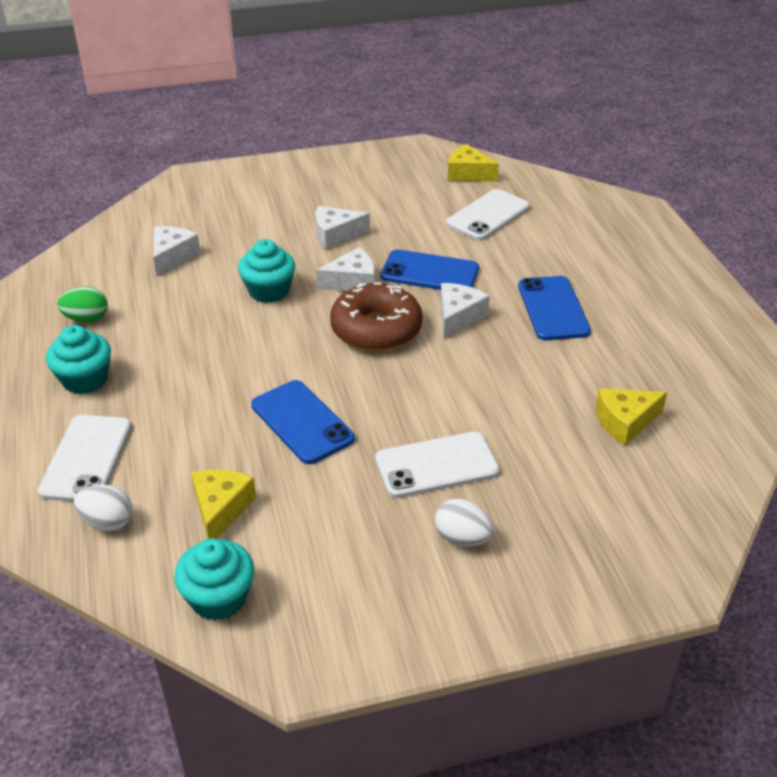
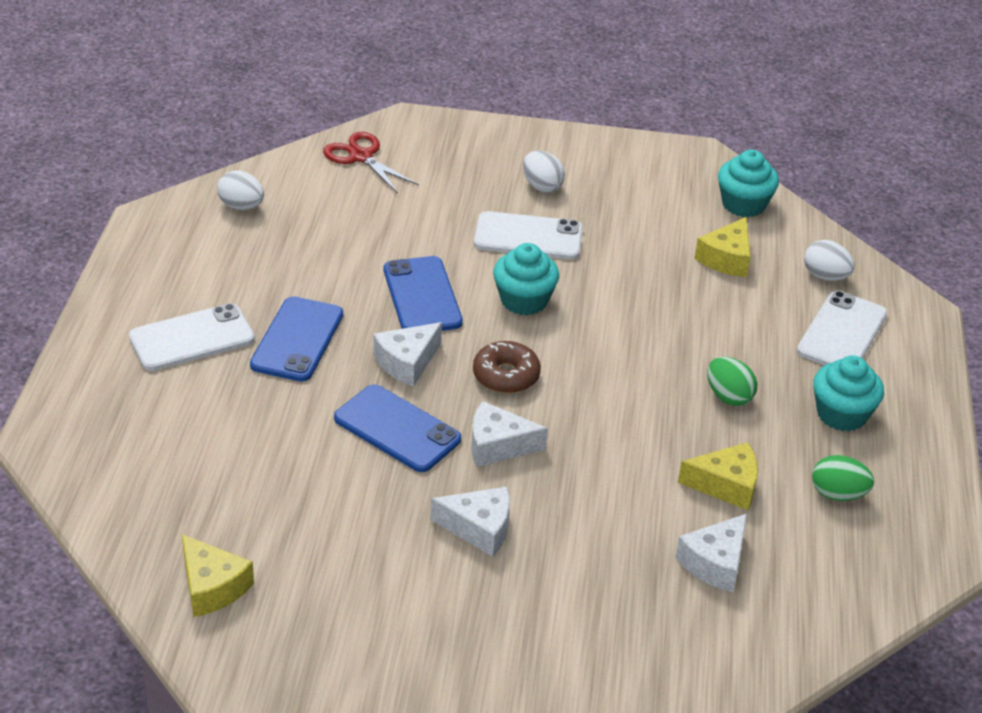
camera: 160 degrees left, 0 degrees up
turquoise cupcake [238,239,295,303] -> turquoise cupcake moved to [493,243,559,315]
blue phone [251,380,355,464] -> blue phone moved to [384,256,463,331]
brown donut [330,283,423,352] -> brown donut [473,341,541,393], size x0.63
white phone [446,189,530,240] -> white phone moved to [129,303,255,371]
yellow cheese [595,388,667,446] -> yellow cheese moved to [678,442,758,511]
none -> white egg [217,170,264,210]
none -> red scissors [323,132,419,194]
none -> green egg [707,357,757,406]

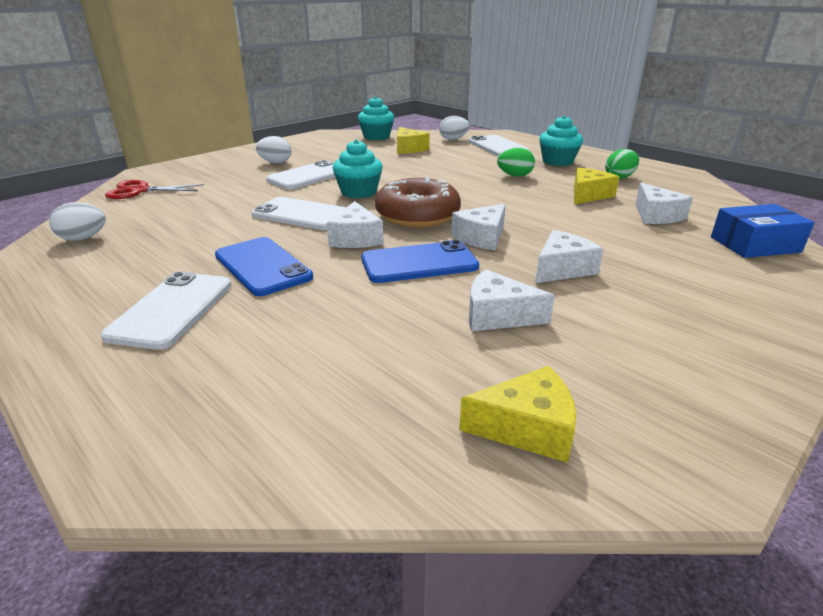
camera: 50 degrees left, 10 degrees down
blue phone [384,256,463,331] -> white phone [251,197,346,230]
brown donut [473,341,541,393] -> brown donut [375,177,461,228], size x1.59
none -> white cheese [469,270,555,331]
none -> blue box [711,204,815,258]

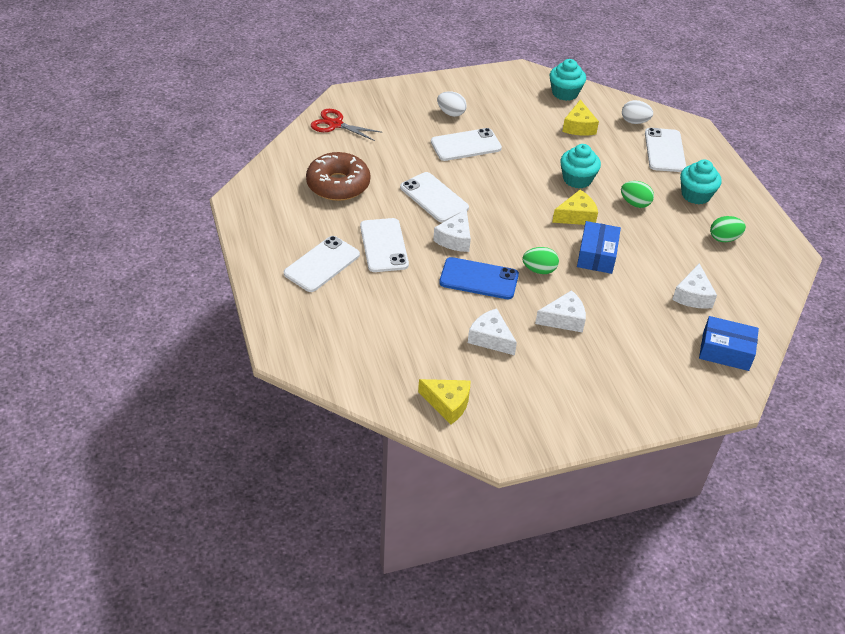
camera: 25 degrees right, 15 degrees up
white egg [49,202,106,241] -> none
blue phone [215,237,313,296] -> white phone [360,218,409,272]
turquoise cupcake [333,140,383,198] -> turquoise cupcake moved to [560,144,601,188]
brown donut [375,177,461,228] -> brown donut moved to [306,152,370,201]
white cheese [451,204,506,250] -> green egg [523,247,559,274]
yellow cheese [574,168,619,205] -> yellow cheese moved to [552,190,598,225]
none -> blue box [577,221,621,274]

